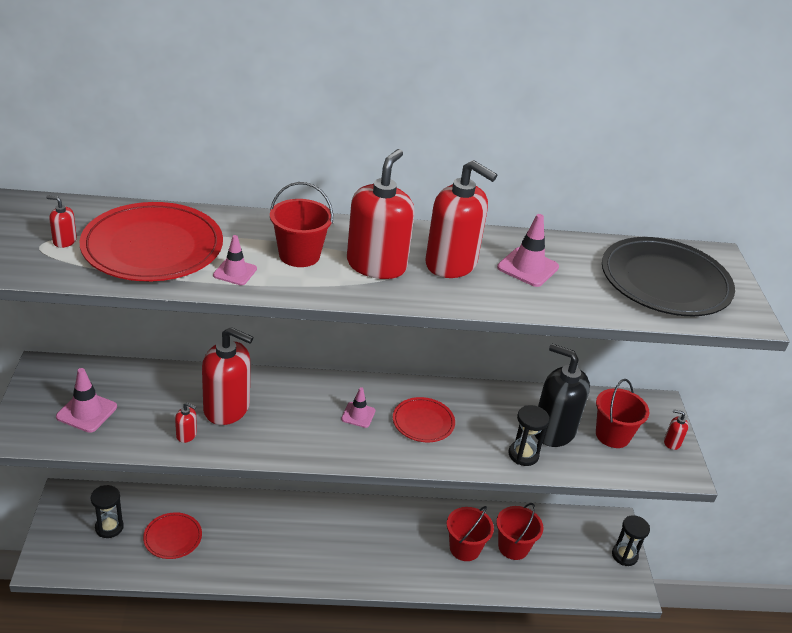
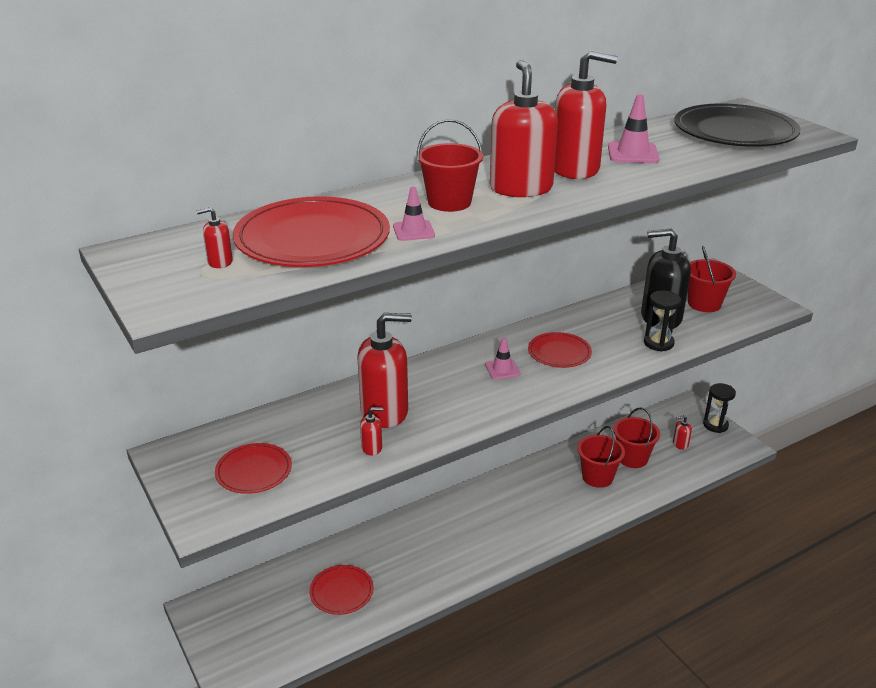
camera: 25 degrees left, 5 degrees down
pink traffic cone [56,368,117,433] -> red plate [215,443,292,494]
black hourglass [91,485,124,538] -> none
red soap dispenser [664,409,689,450] -> red soap dispenser moved to [673,415,692,450]

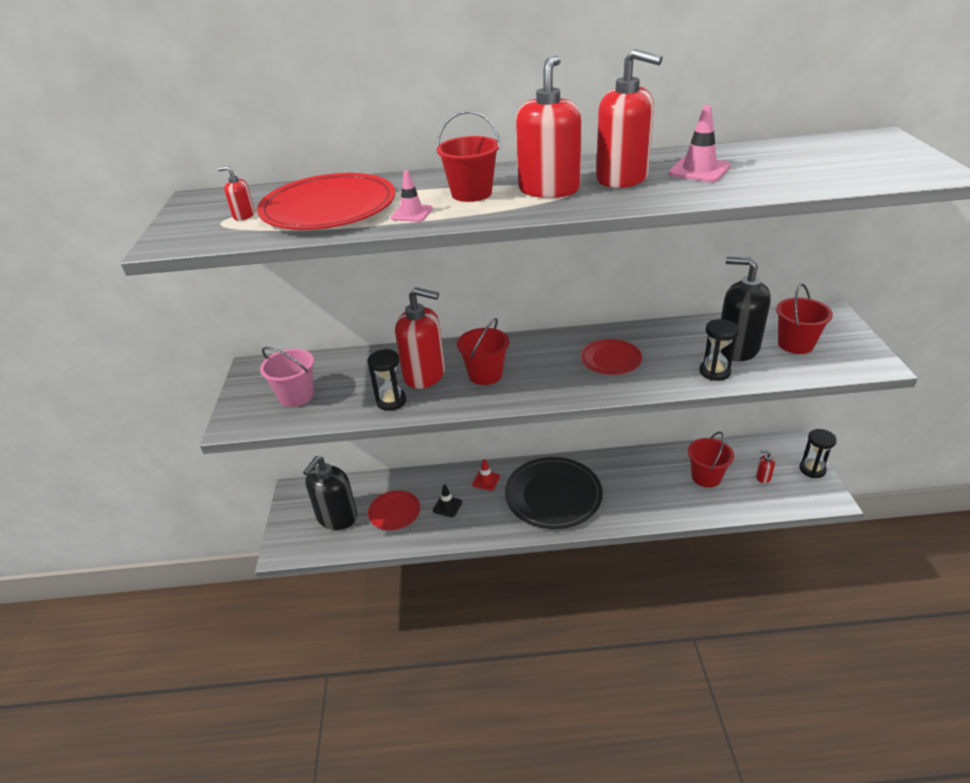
camera: 30 degrees right, 5 degrees up
red plate [215,443,292,494] -> pink bucket [260,347,314,407]
red soap dispenser [360,407,383,455] -> black hourglass [367,349,406,411]
pink traffic cone [485,337,521,380] -> none
red bucket [577,426,625,488] -> red bucket moved to [457,318,509,385]
black plate [674,103,801,147] -> black plate moved to [505,457,603,529]
none -> black soap dispenser [303,456,358,530]
none -> black traffic cone [433,484,462,517]
none -> red traffic cone [472,459,500,491]

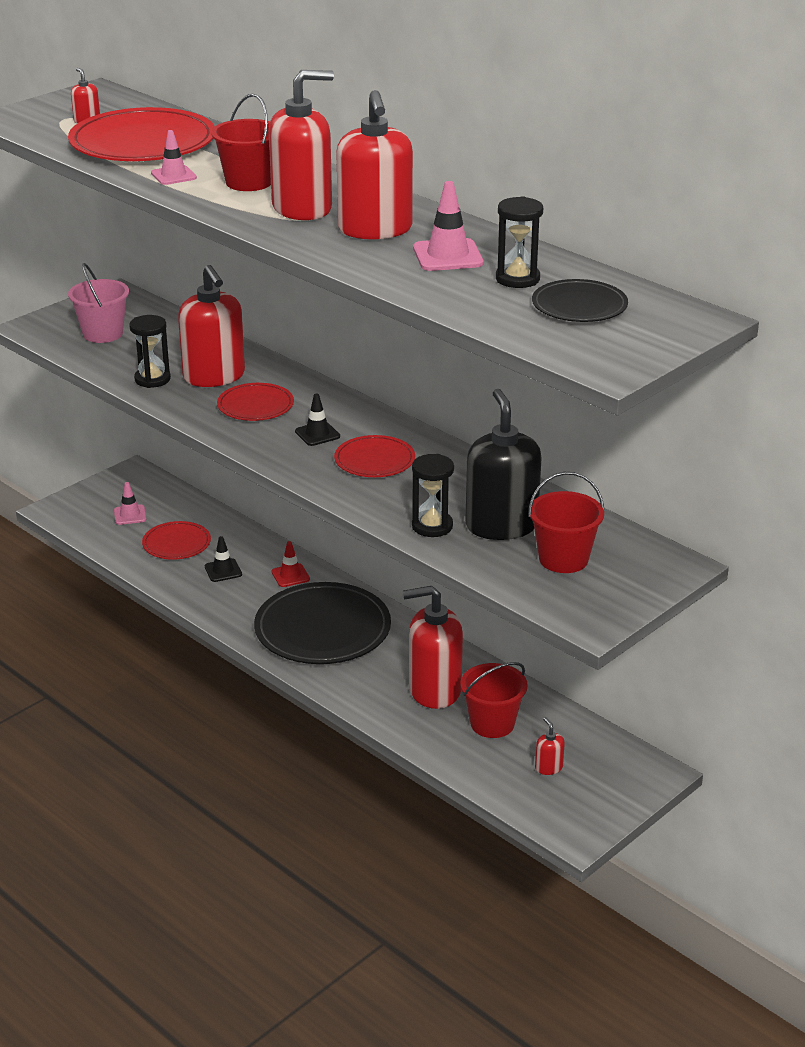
camera: 45 degrees right, 5 degrees down
black soap dispenser [303,456,358,530] -> pink traffic cone [114,482,146,525]
red bucket [457,318,509,385] -> red plate [217,383,294,421]
black hourglass [799,429,837,478] -> black hourglass moved to [496,196,543,288]
none -> black traffic cone [295,394,340,446]
none -> red soap dispenser [403,586,463,709]
none -> black plate [532,279,628,322]

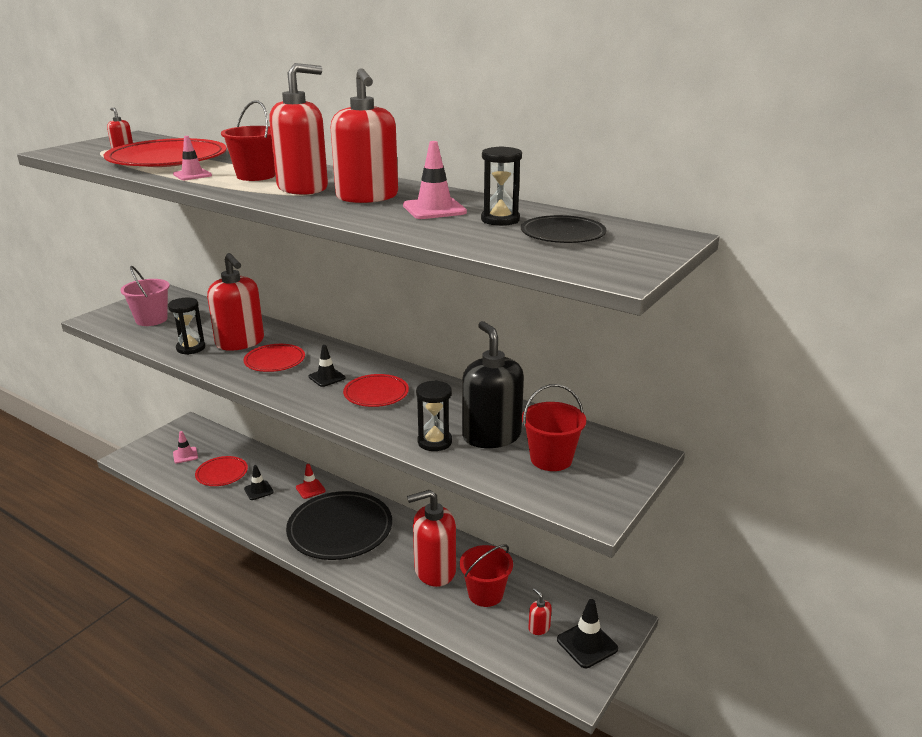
camera: 10 degrees left, 5 degrees down
none -> black traffic cone [557,599,618,668]

